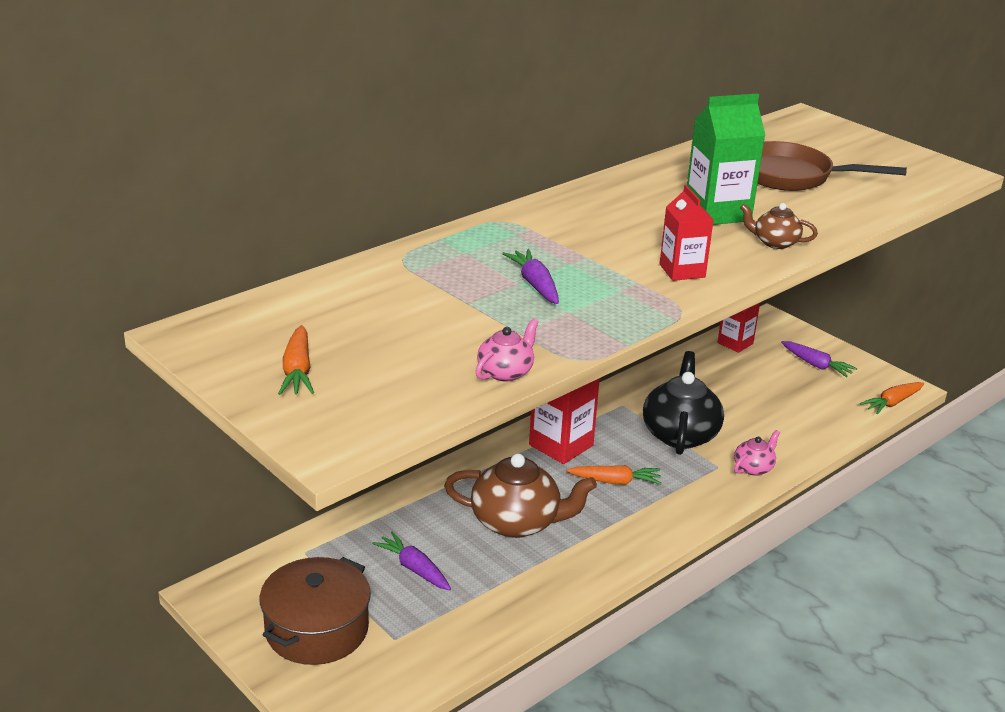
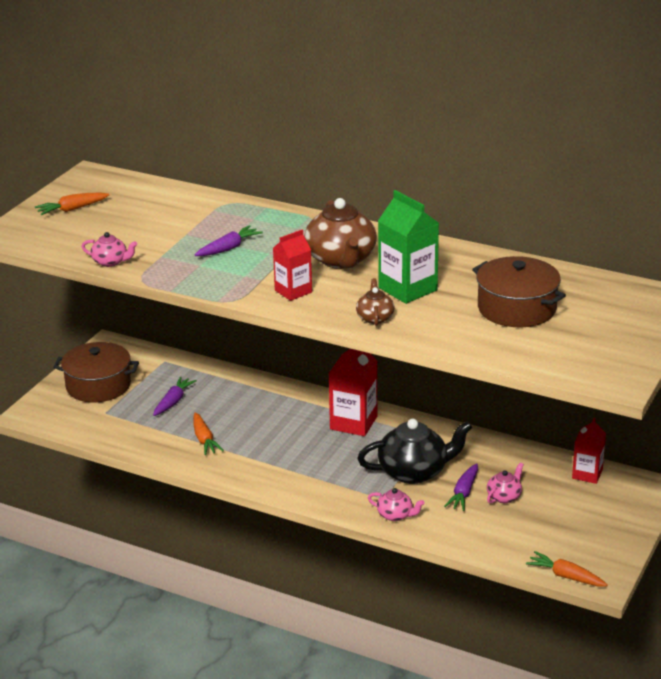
camera: 70 degrees right, 0 degrees up
brown teapot [444,453,597,538] -> brown teapot moved to [304,198,377,269]
orange carrot [567,465,662,485] -> orange carrot moved to [193,412,224,455]
brown pan [757,141,907,191] -> brown pot [472,256,566,327]
purple carrot [781,341,857,378] -> purple carrot moved to [444,463,478,511]
none -> pink teapot [487,462,524,504]

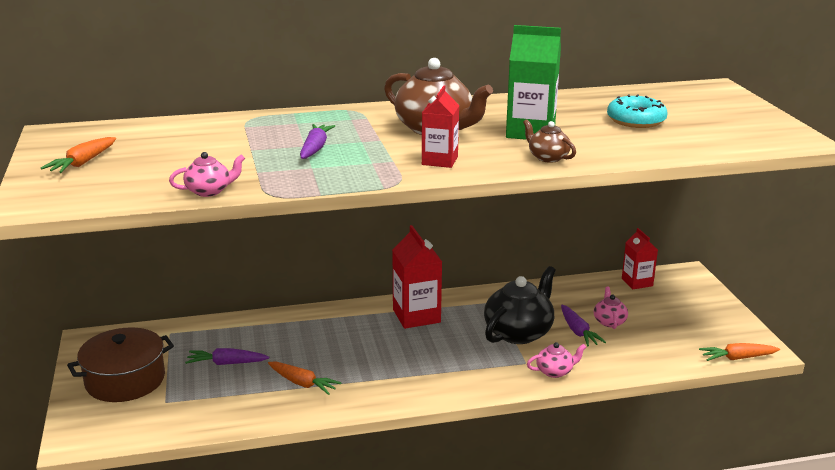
camera: 40 degrees left, 5 degrees down
purple carrot [153,376,197,416] -> purple carrot turned 75 degrees counterclockwise [185,348,269,365]
brown pot [472,256,566,327] -> turquoise donut [607,94,668,128]

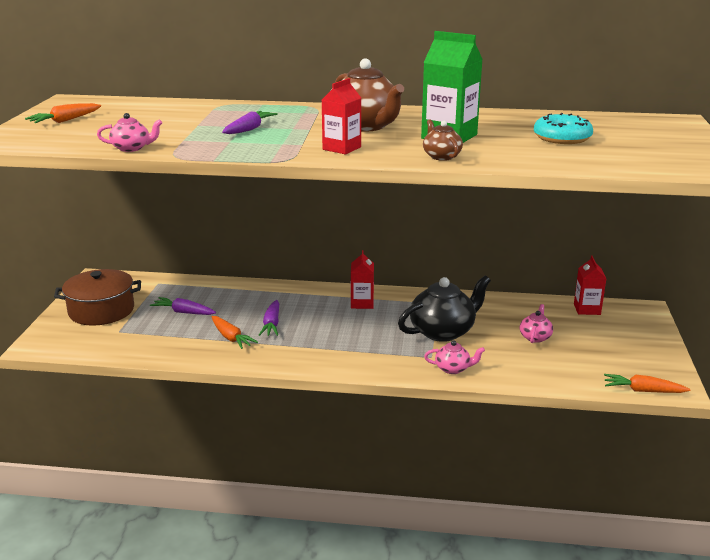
camera: 20 degrees right, 0 degrees up
red carton [393,225,442,329] -> red carton [351,250,374,309], size x0.64
purple carrot [561,305,606,347] -> purple carrot moved to [259,300,279,336]

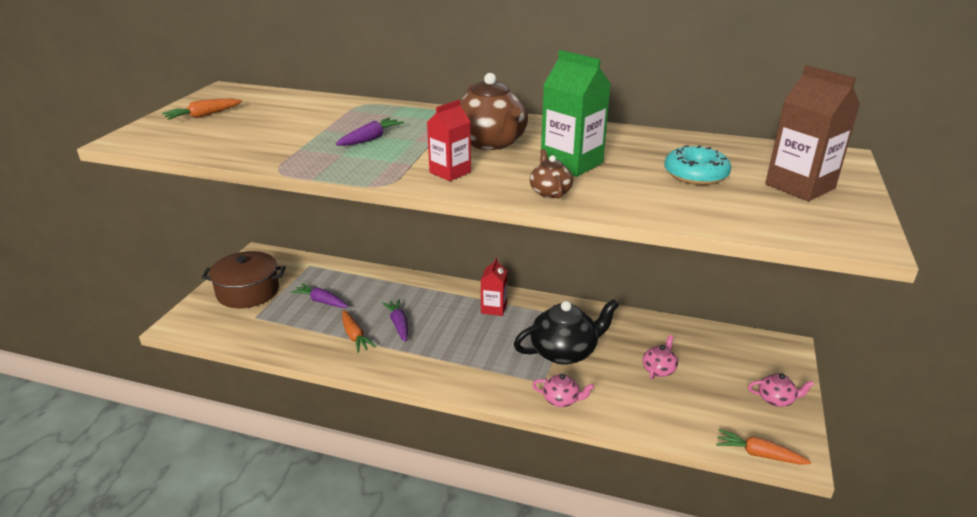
camera: 10 degrees right, 5 degrees up
pink teapot [97,113,162,152] -> pink teapot moved to [748,373,814,407]
purple carrot [259,300,279,336] -> purple carrot turned 150 degrees clockwise [382,299,408,342]
red carton [574,255,607,315] -> none
none -> brown carton [765,65,860,201]

